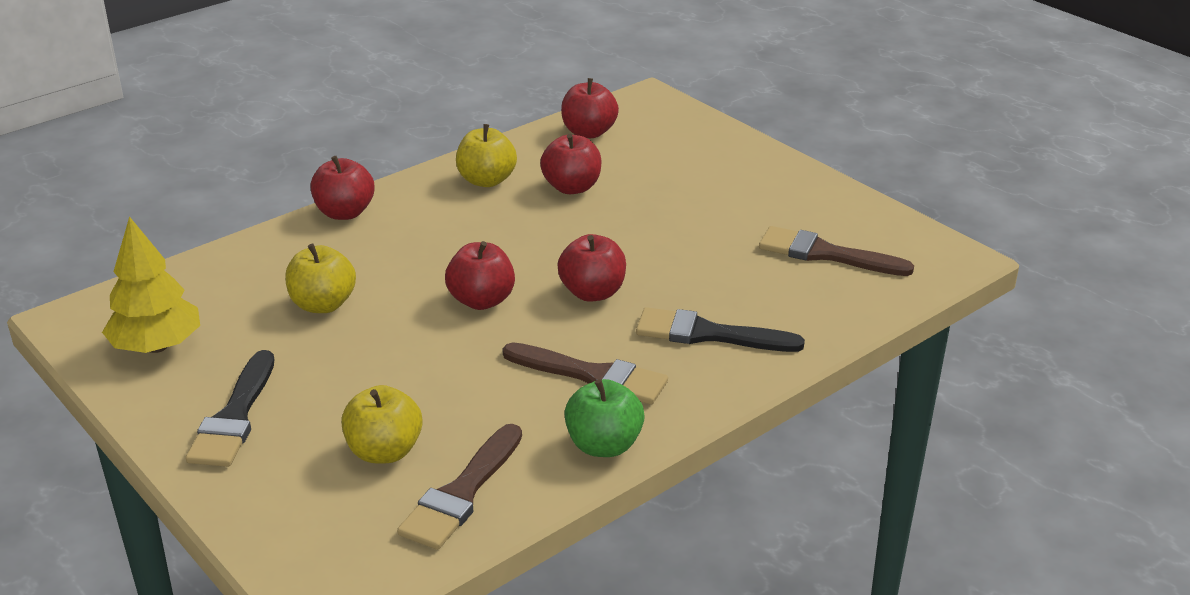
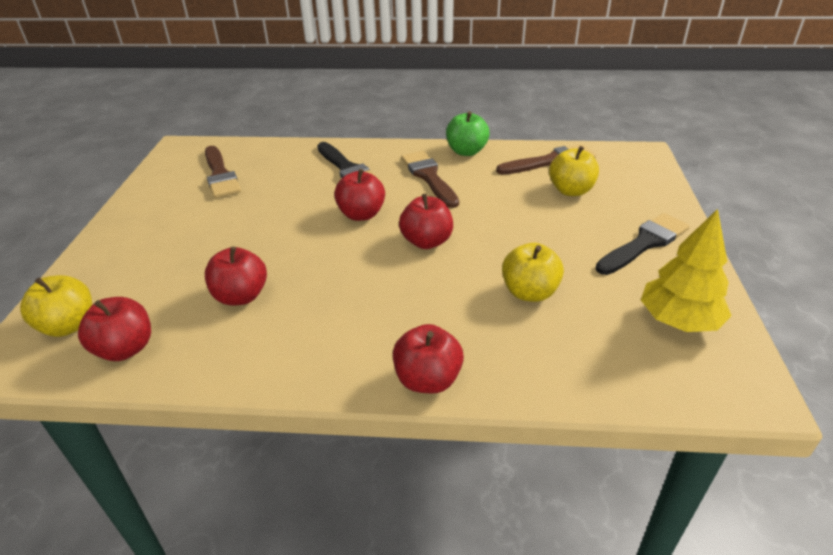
camera: 135 degrees left, 5 degrees up
yellow apple [456,124,517,187] -> yellow apple moved to [20,275,92,337]

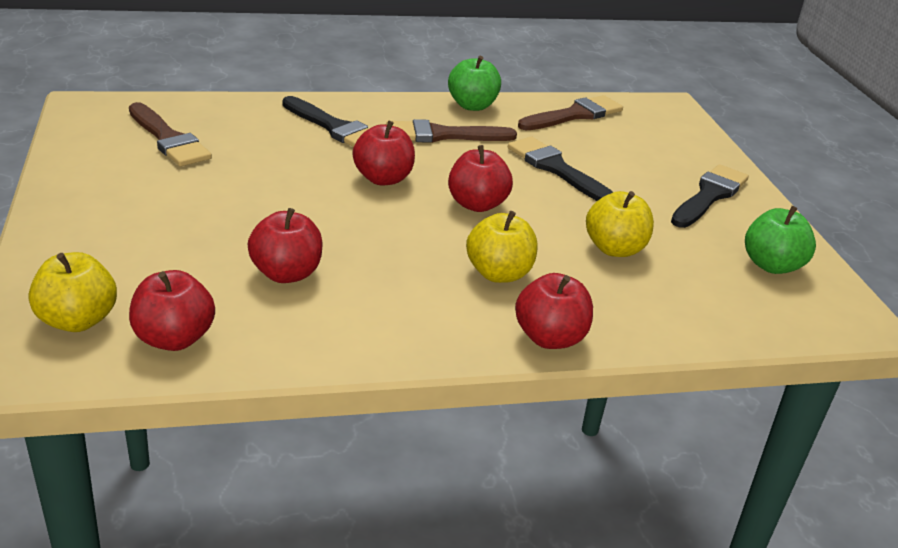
camera: 20 degrees left, 5 degrees down
brown brush [401,151,459,208] -> brown brush turned 60 degrees counterclockwise [386,119,517,143]
yellow apple [549,146,599,196] -> yellow apple moved to [466,211,537,283]
yellow tree [641,209,732,332] -> green apple [745,206,816,274]
none -> black brush [508,137,613,201]

